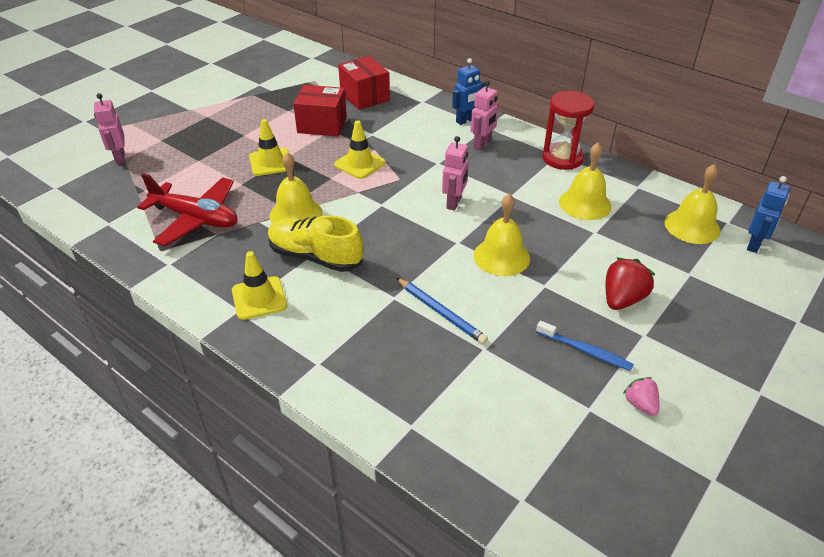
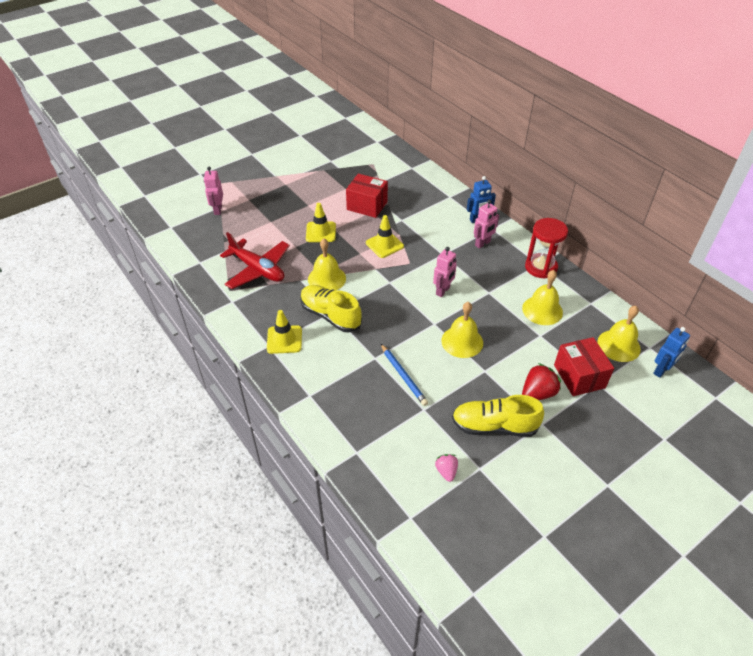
camera: 15 degrees right, 5 degrees up
red box [338,56,390,110] -> red box moved to [554,337,614,396]
blue toothbrush [536,321,634,371] -> yellow shoe [452,395,544,437]
pink strawberry [623,377,660,416] -> pink strawberry moved to [435,454,458,482]

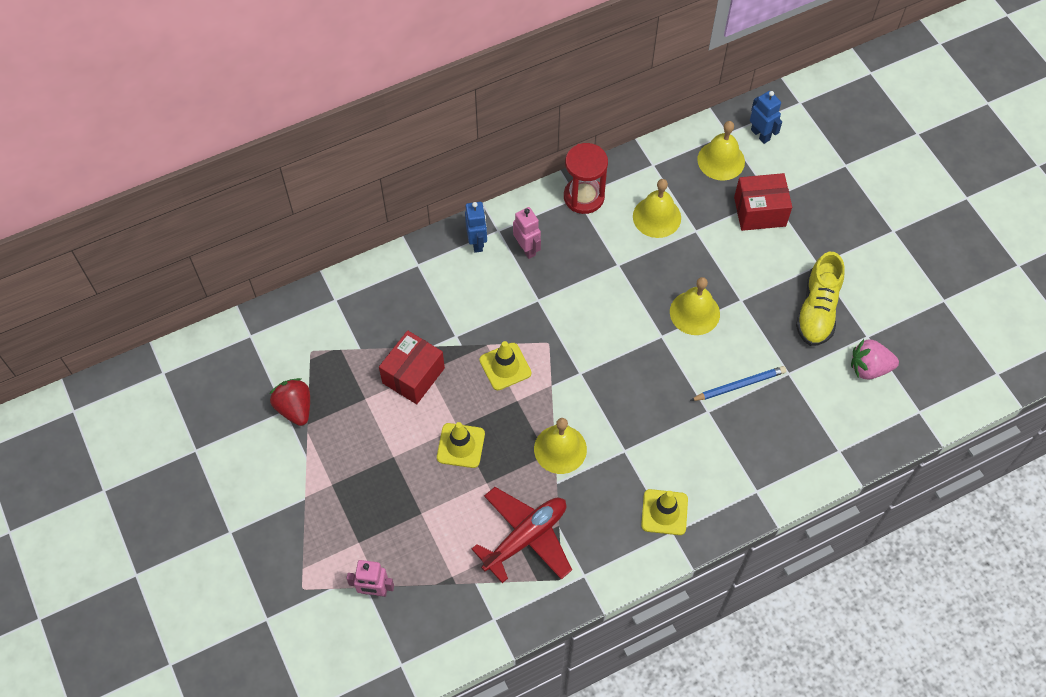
camera: 80 degrees left, 15 degrees up
yellow shoe [300,285,362,332] -> none
pink robot [433,247,457,297] -> none
pink strawberry [435,454,458,482] -> pink strawberry [851,339,899,380], size x1.65
red strawberry [522,363,561,400] -> red strawberry moved to [270,378,310,426]

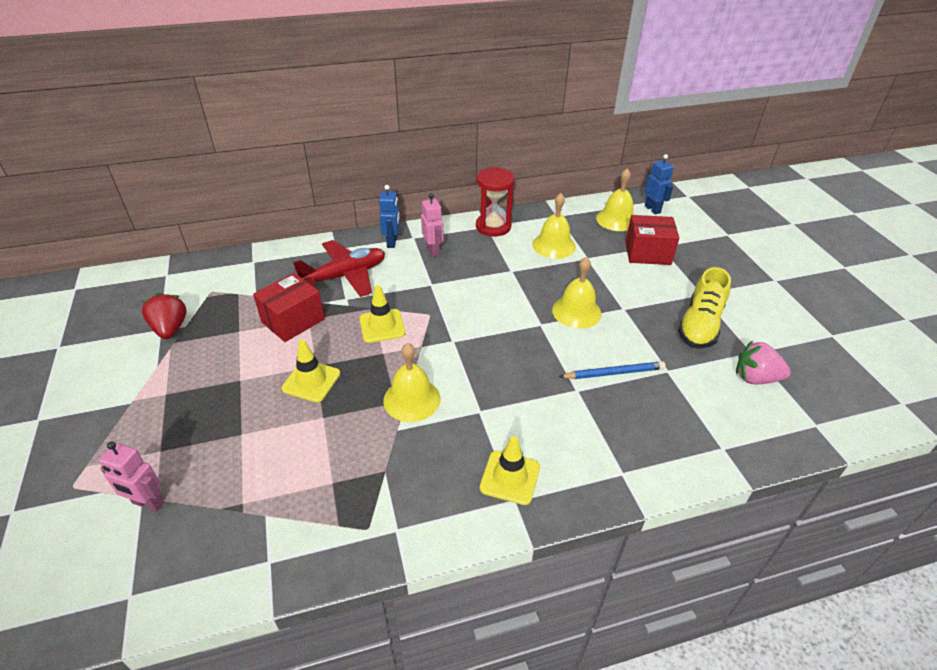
camera: 10 degrees right, 20 degrees down
red plane [472,487,572,583] -> red plane moved to [293,240,385,297]

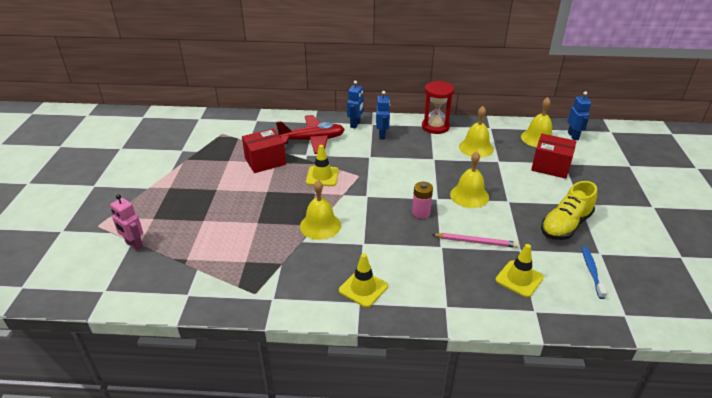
camera: 20 degrees right, 5 degrees down
red strawberry [142,293,187,339] -> none
yellow traffic cone [281,340,340,402] -> yellow traffic cone moved to [495,244,544,297]
pink robot [421,193,444,257] -> blue robot [376,91,390,139]
blue pencil [559,361,665,379] -> pink pencil [431,233,519,248]
pink strawberry [736,341,791,385] -> blue toothbrush [582,246,607,299]
none -> pink battery [412,182,433,219]

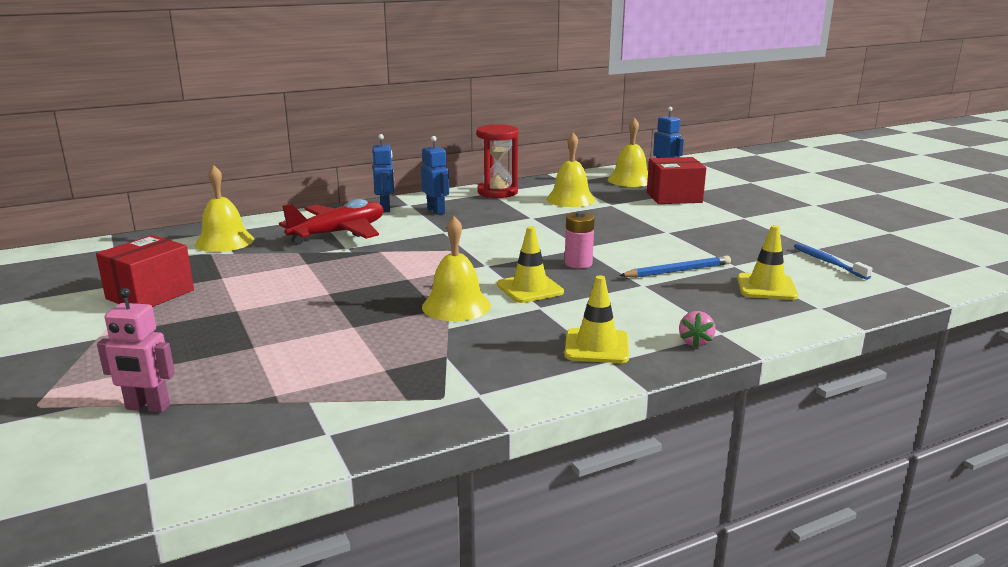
camera: 30 degrees left, 15 degrees down
red box [242,128,286,173] -> red box moved to [96,235,194,307]
yellow traffic cone [306,145,339,186] -> yellow traffic cone moved to [497,226,564,303]
pink pencil [431,233,519,248] -> blue pencil [619,256,731,278]
yellow bell [450,151,489,208] -> yellow bell moved to [195,165,254,252]
yellow shoe [541,181,597,240] -> none
none -> pink strawberry [679,311,716,348]

